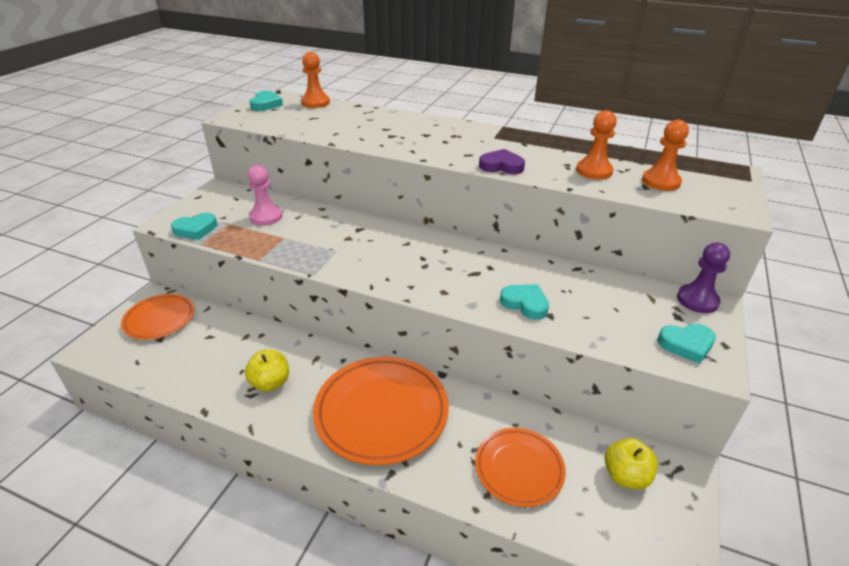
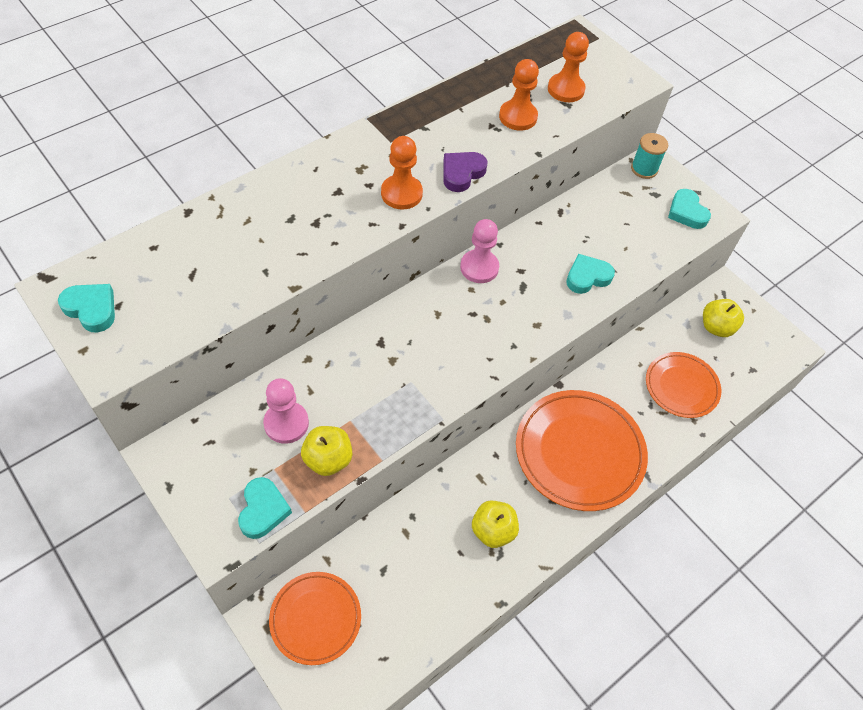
camera: 65 degrees left, 20 degrees up
orange pawn [301,52,330,108] -> orange pawn moved to [381,136,423,209]
turquoise heart [657,323,716,364] -> turquoise heart turned 135 degrees clockwise [668,189,711,229]
purple pawn [677,243,730,313] -> turquoise spool [631,133,668,179]
none -> yellow apple [301,426,352,476]
none -> pink pawn [460,219,499,283]

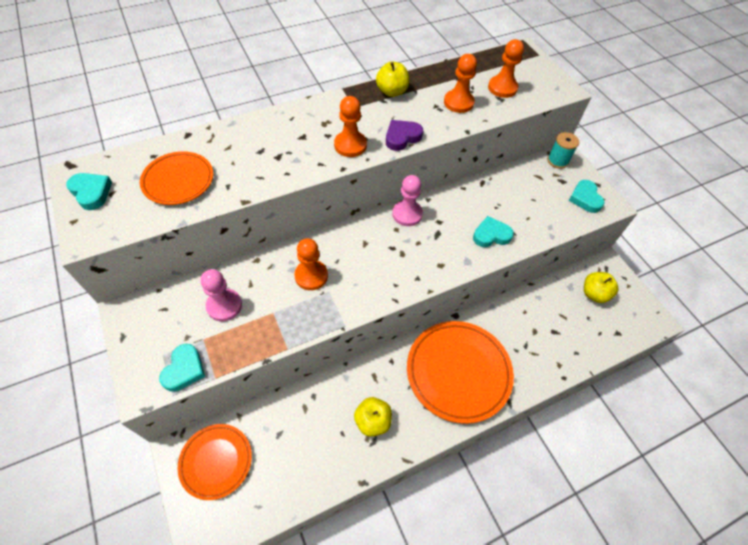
camera: 15 degrees right, 0 degrees up
yellow apple [301,426,352,476] -> yellow apple moved to [376,62,409,97]
orange plate [646,352,721,418] -> orange plate moved to [140,151,213,205]
none -> orange pawn [294,238,328,290]

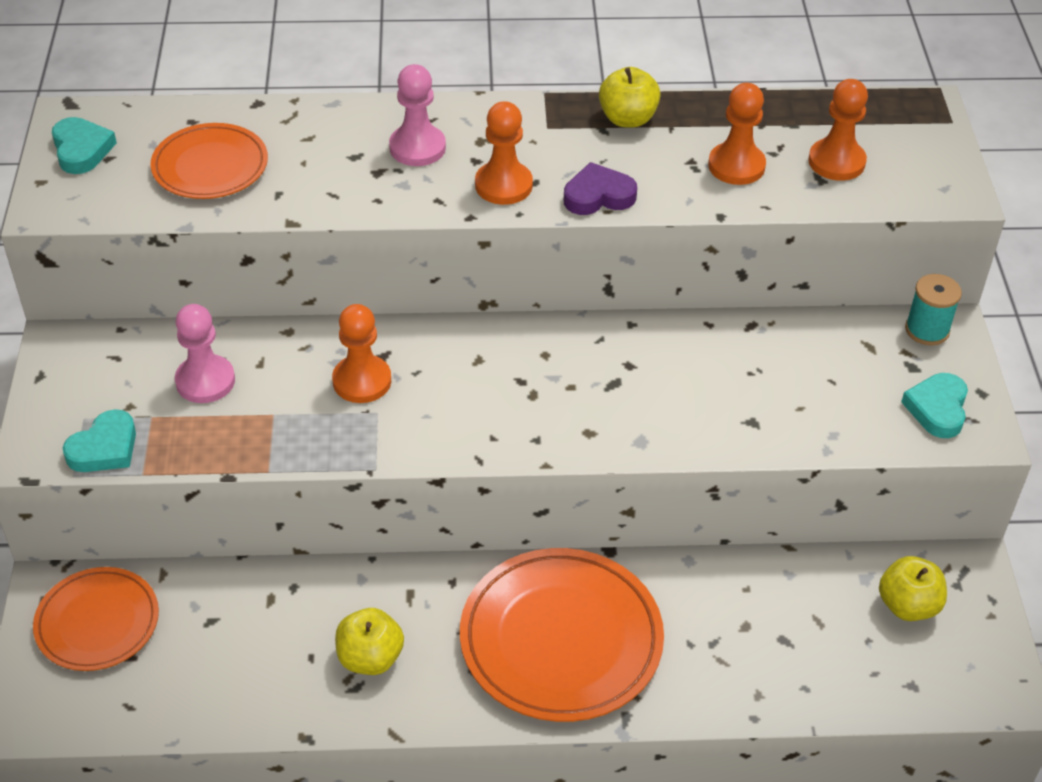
camera: 25 degrees right, 10 degrees down
pink pawn [392,175,423,226] -> pink pawn moved to [389,64,446,166]
turquoise heart [473,216,514,247] -> none

